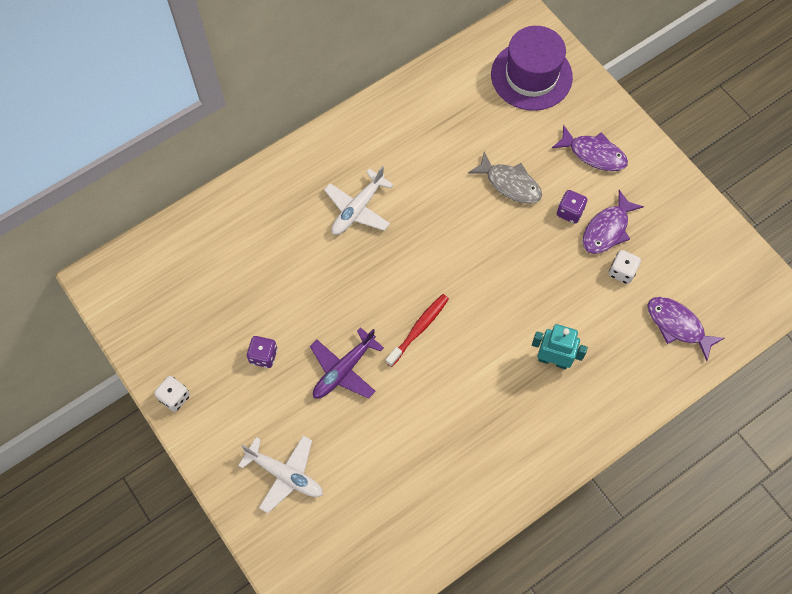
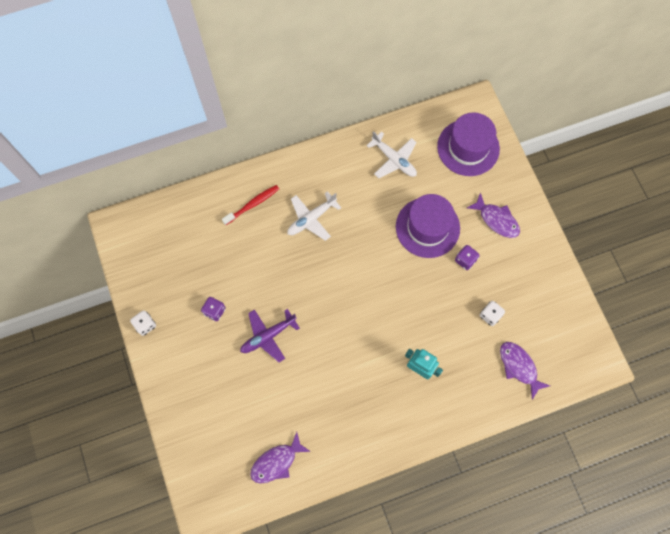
camera: 15 degrees right, 5 degrees up
white plane [238,435,323,513] -> white plane moved to [366,131,417,178]
red toothbrush [386,294,449,367] -> red toothbrush moved to [222,185,279,225]
grey fish [468,152,542,204] -> purple hat [396,194,460,258]
purple fish [582,190,644,254] -> purple fish moved to [250,432,311,484]

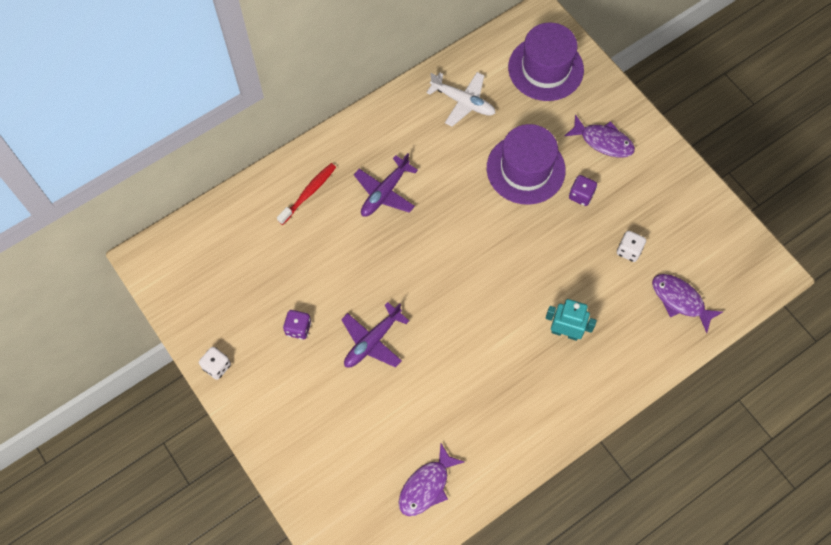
camera: 15 degrees left, 5 degrees down
white plane [287,191,341,241] -> purple plane [354,153,418,217]

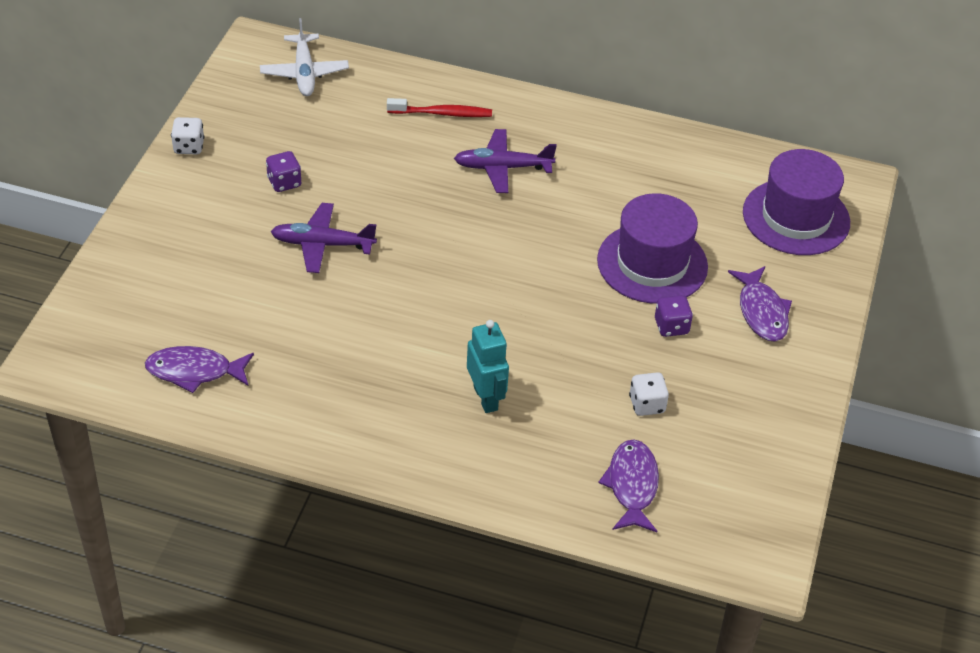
camera: 50 degrees right, 20 degrees down
white plane [426,72,496,126] -> white plane moved to [260,18,349,96]

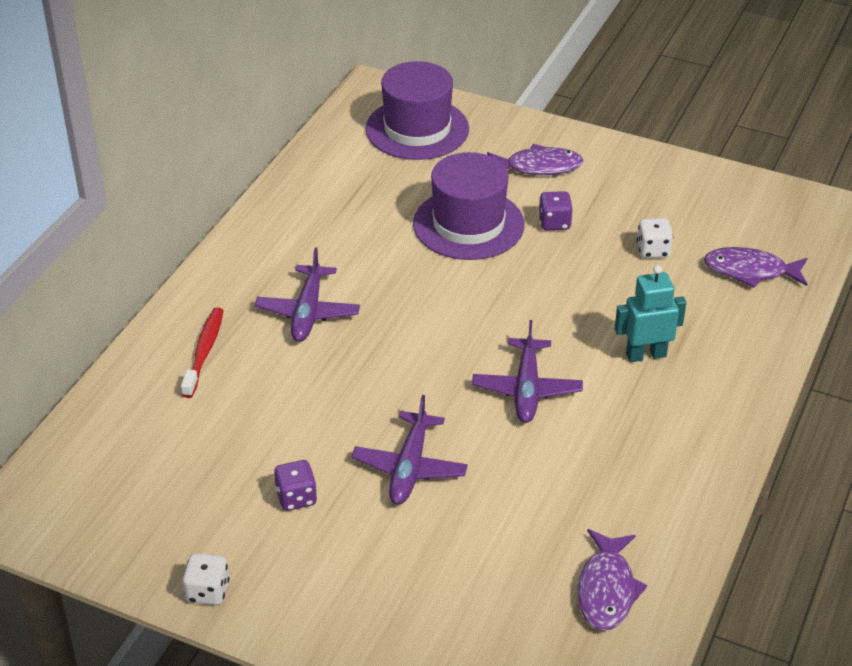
camera: 80 degrees left, 5 degrees down
white plane [260,18,349,96] -> none
none -> purple plane [472,320,583,423]

